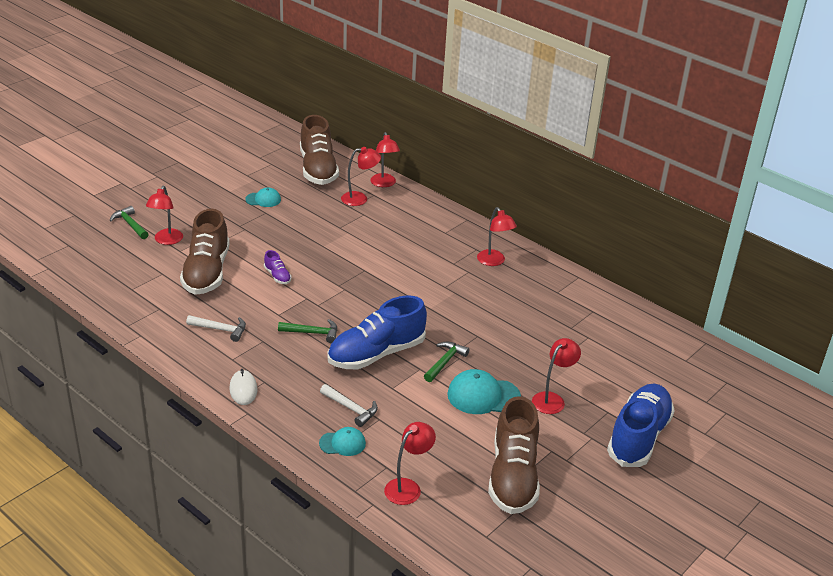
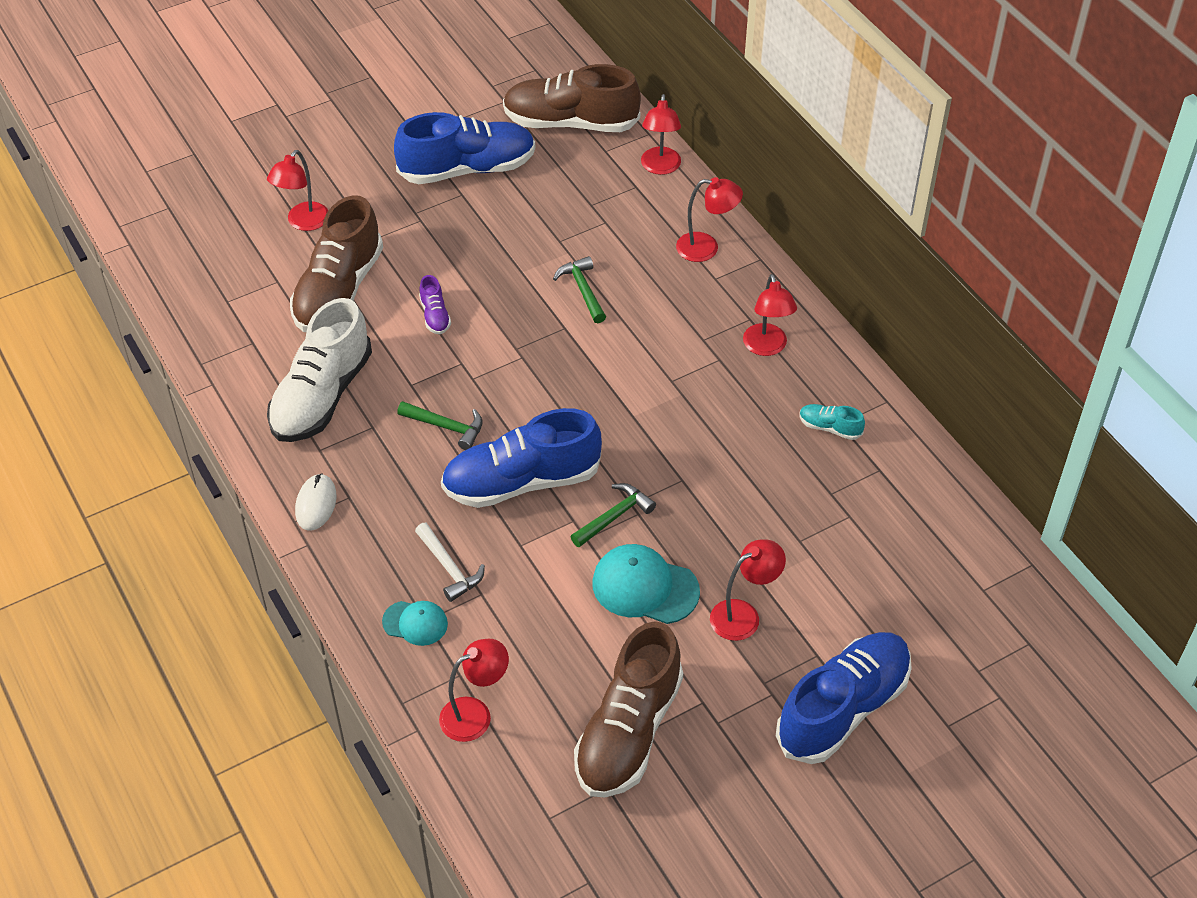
camera: 20 degrees right, 15 degrees up
green hammer [109,206,149,239] -> green hammer moved to [553,256,606,323]
white hammer [186,315,246,342] -> white shoe [267,298,372,442]
turquoise cap [245,187,281,207] -> blue shoe [394,112,535,184]
brown shoe [300,115,339,185] -> brown shoe turned 90 degrees clockwise [503,64,641,132]
red lamp [341,147,381,206] -> red lamp moved to [676,177,743,262]
none -> turquoise shoe [799,404,865,440]

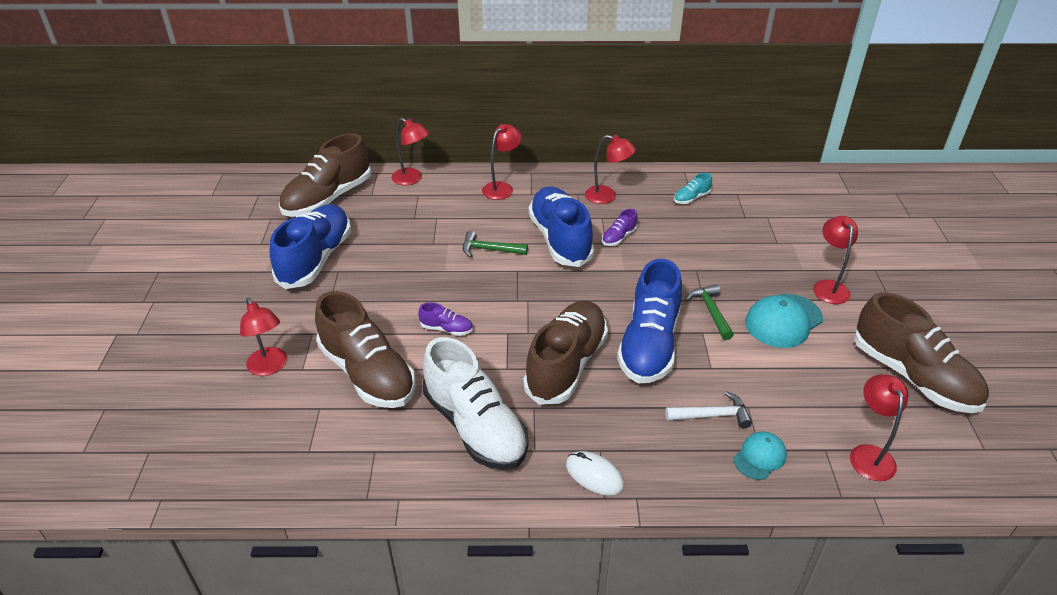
camera: 60 degrees left, 10 degrees down
green hammer [397,401,483,450] -> brown shoe [523,301,608,405]
blue shoe [776,632,912,764] -> blue shoe moved to [528,187,594,267]
none -> purple shoe [602,209,638,246]

